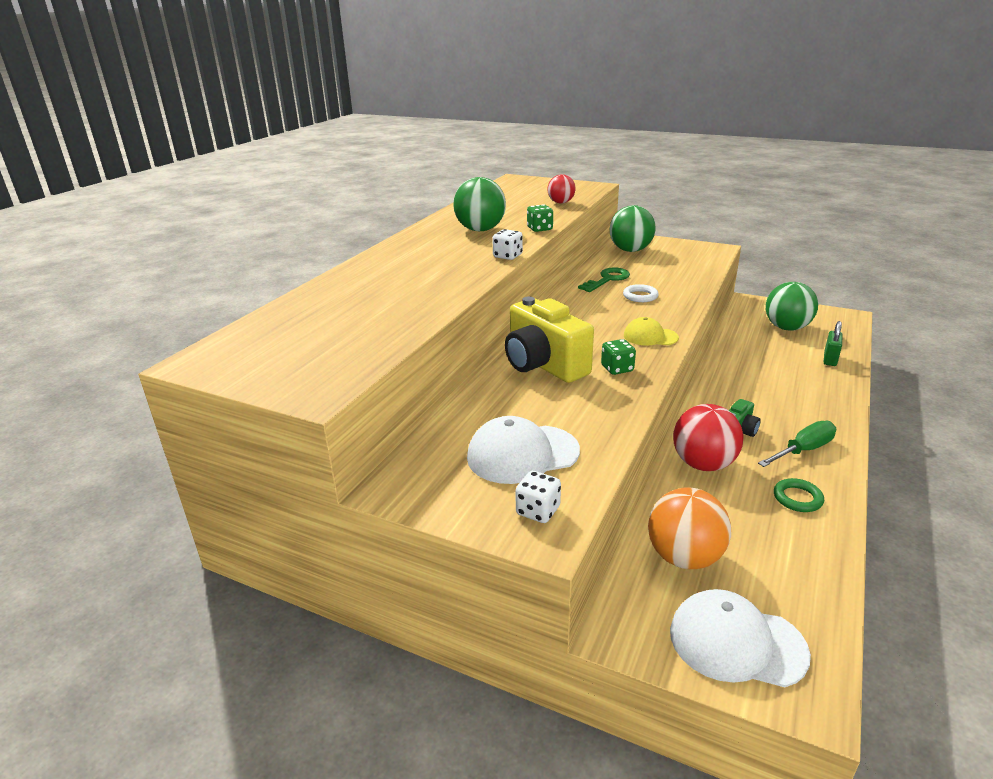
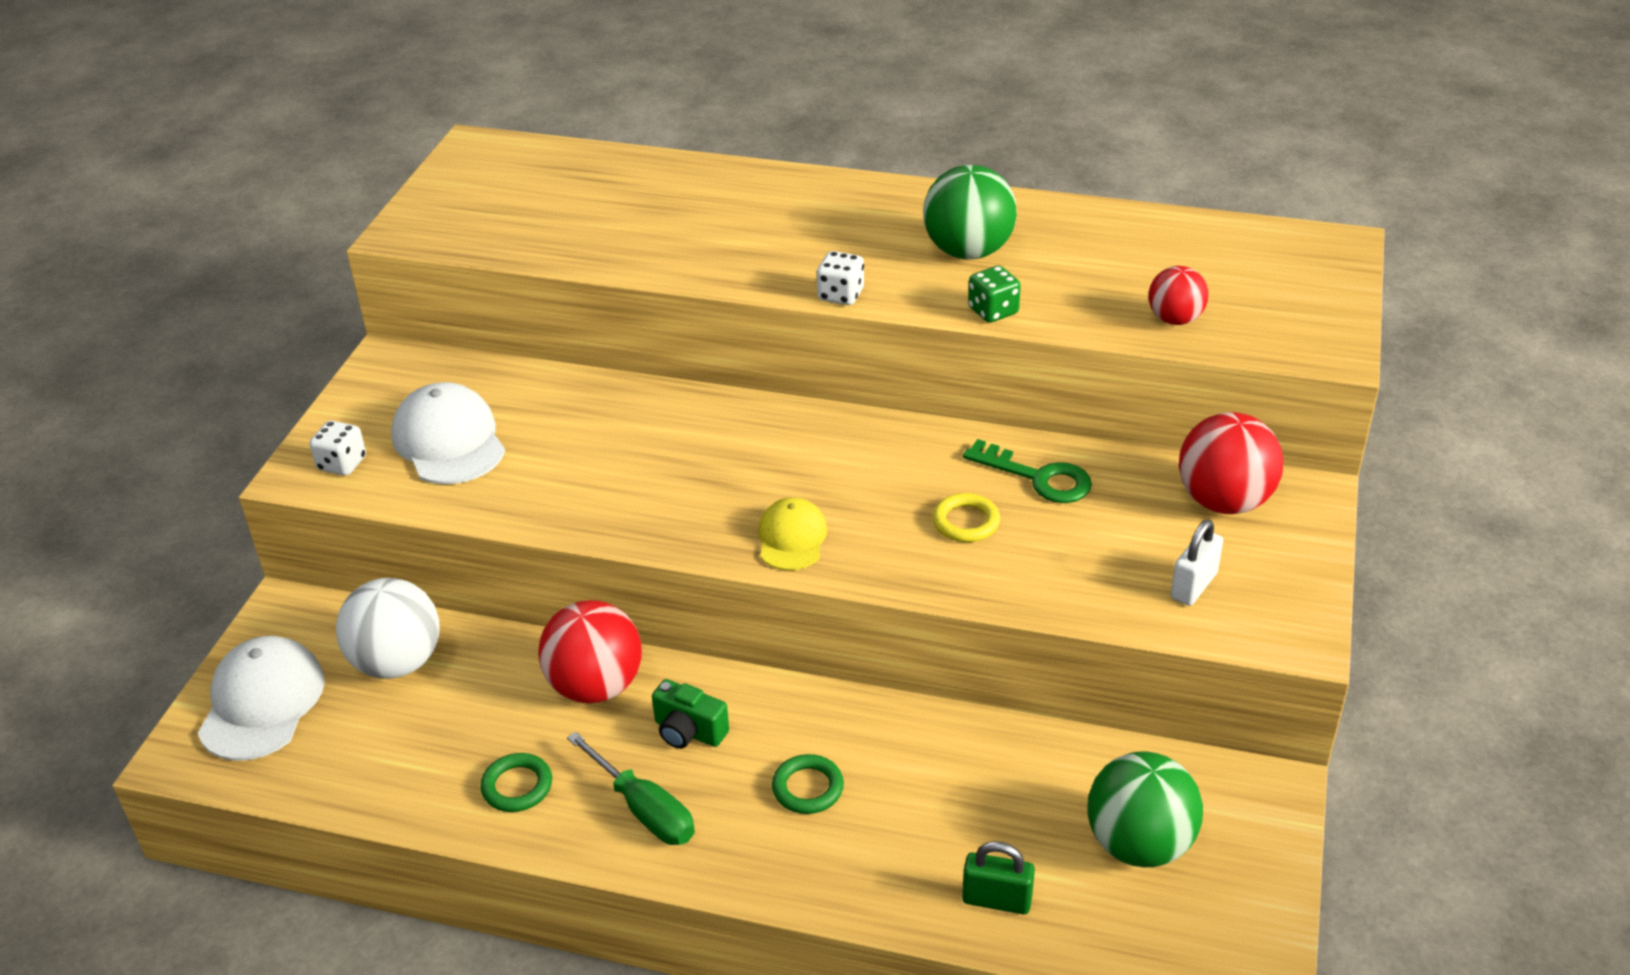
camera: 80 degrees right, 10 degrees up
yellow camera [505,296,594,383] -> none
green dice [601,339,636,375] -> none
green ball [610,205,655,252] -> red ball [1179,412,1284,514]
white ring [623,284,659,302] -> yellow ring [933,493,1000,542]
orange ball [648,487,731,569] -> white ball [336,578,440,679]
none -> green ring [772,754,844,814]
none -> white padlock [1170,519,1223,606]

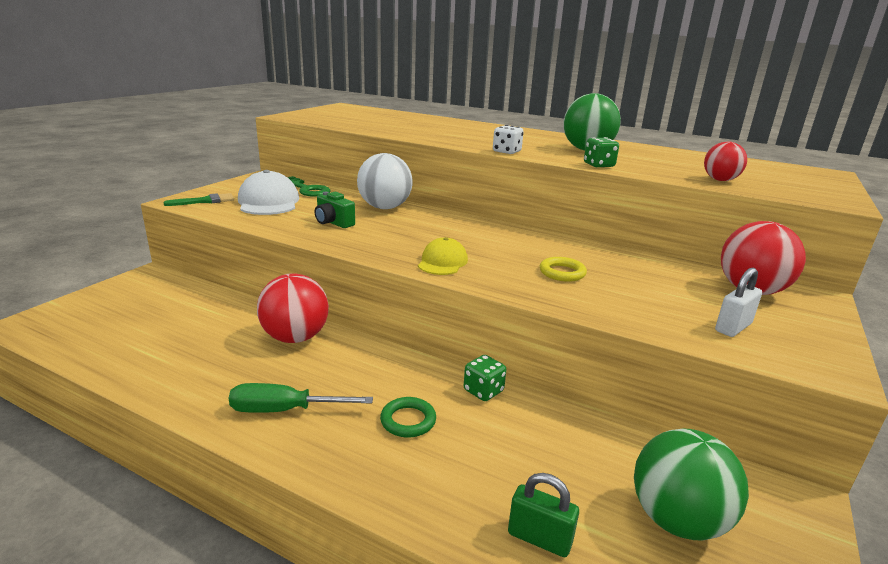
camera: 10 degrees right, 15 degrees down
white cap [198,636,325,761] -> none
white dice [309,420,366,476] -> green brush [164,193,234,206]
white ball [336,578,440,679] -> white ball moved to [357,153,413,209]
green ring [480,753,552,812] -> none
green screwdriver [567,732,695,845] -> green screwdriver turned 120 degrees clockwise [229,383,373,413]
green camera [652,679,729,749] -> green camera moved to [315,192,355,228]
green key [963,439,1092,503] -> green key moved to [287,176,330,197]
none -> green dice [464,355,506,401]

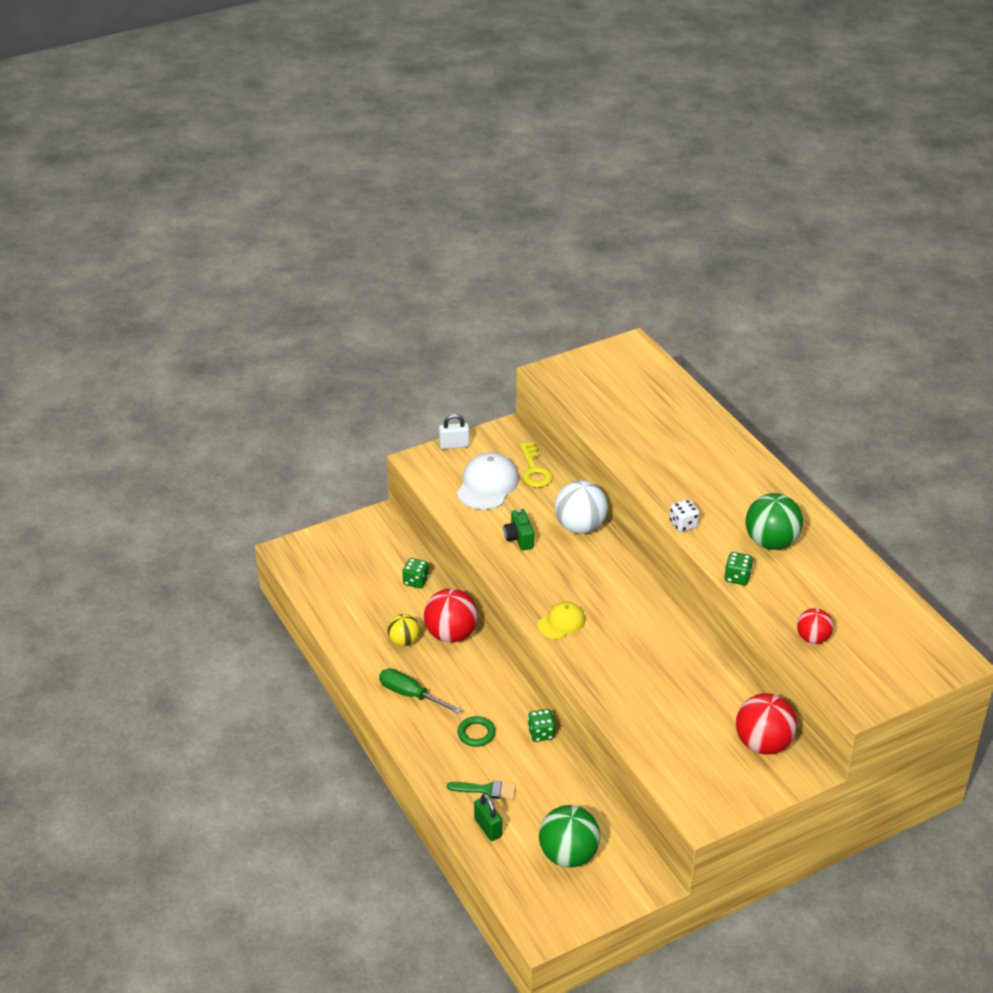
camera: 35 degrees right, 15 degrees up
green brush [164,193,234,206] -> green brush moved to [447,780,516,799]
green key [287,176,330,197] -> yellow key [519,442,553,488]
yellow ring [540,257,587,282] -> none
white padlock [715,268,762,337] -> white padlock moved to [439,414,470,449]
none -> yellow ball [387,614,420,646]
none -> green dice [402,558,429,588]

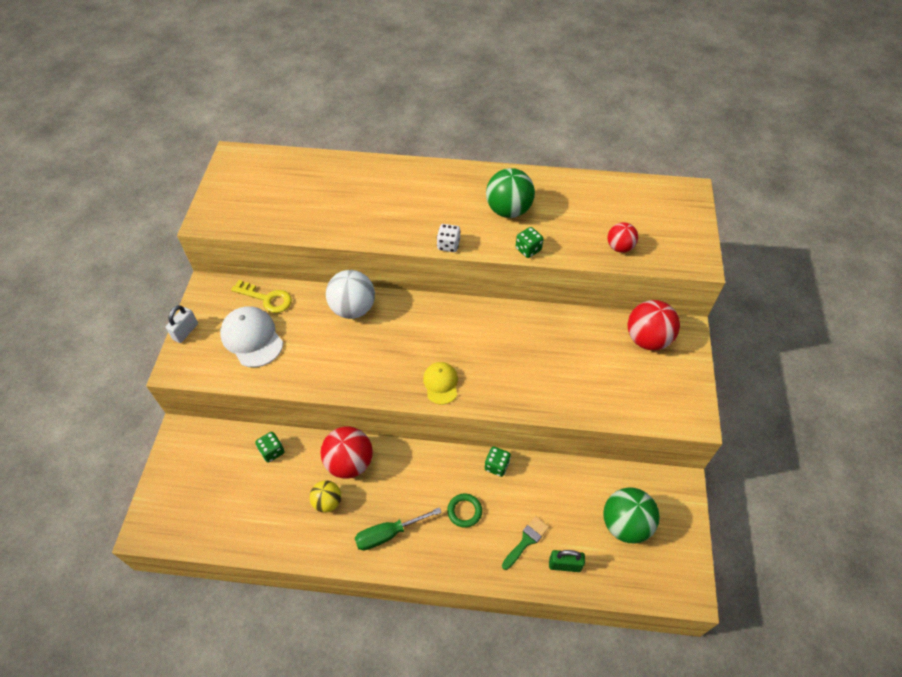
camera: 55 degrees left, 15 degrees up
green camera [504,509,534,550] -> none

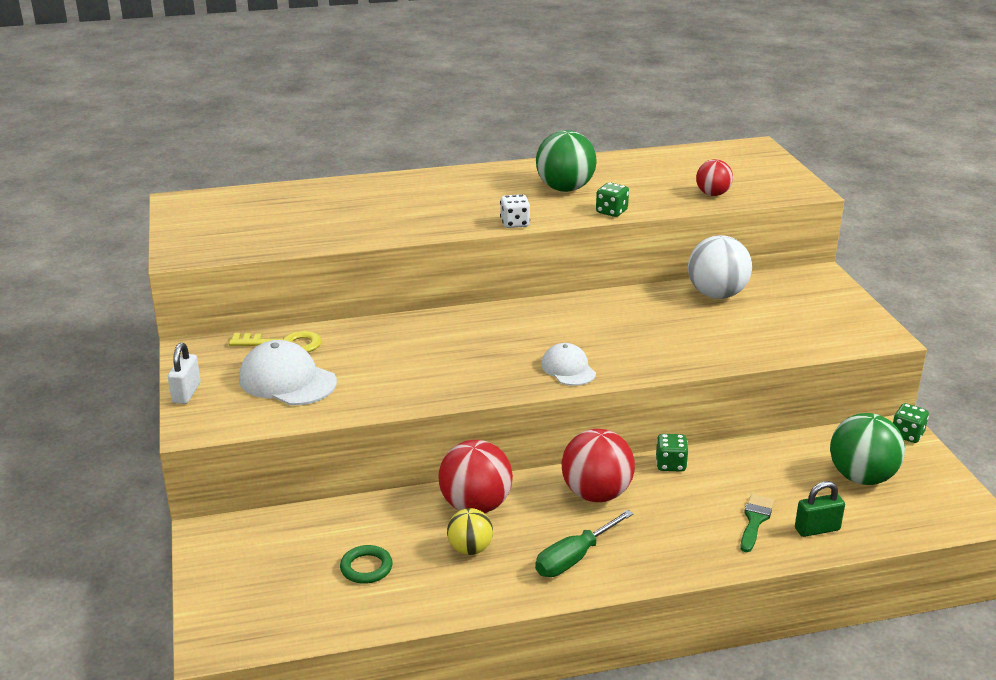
camera: 20 degrees left, 25 degrees down
green dice [255,432,284,463] -> green dice moved to [893,403,929,443]
white ball [326,270,375,319] -> white ball moved to [688,235,752,299]
yellow cap [423,362,458,405] -> white cap [541,343,596,386]
green ring [447,493,482,528] -> green ring moved to [340,545,393,584]
red ball [628,300,680,350] -> red ball moved to [561,429,635,502]

